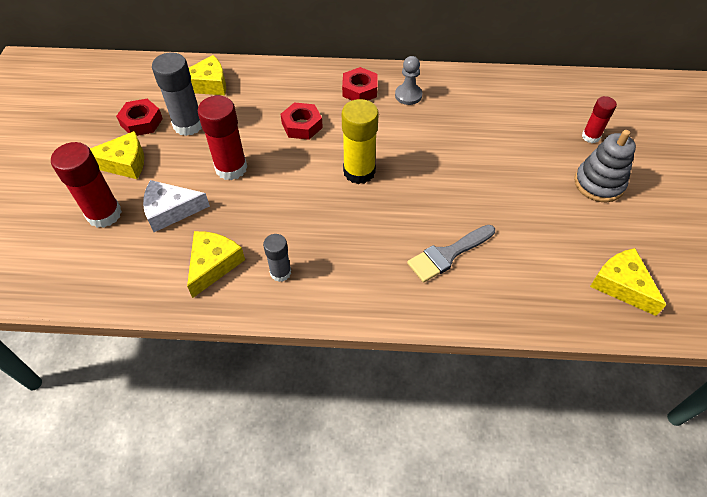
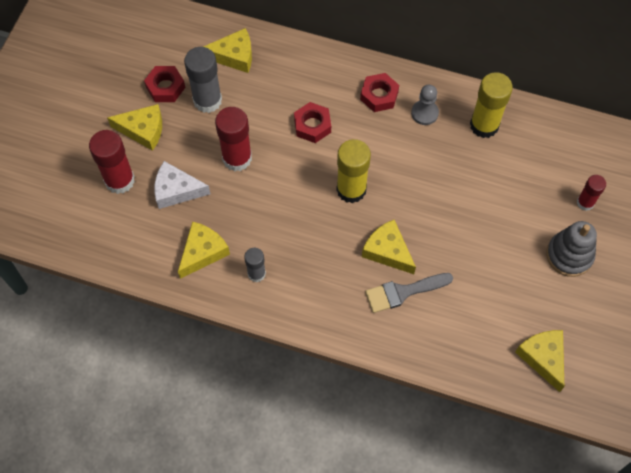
camera: 15 degrees right, 10 degrees up
none -> yellow cheese [362,220,416,274]
none -> yellow glue stick [470,72,513,138]

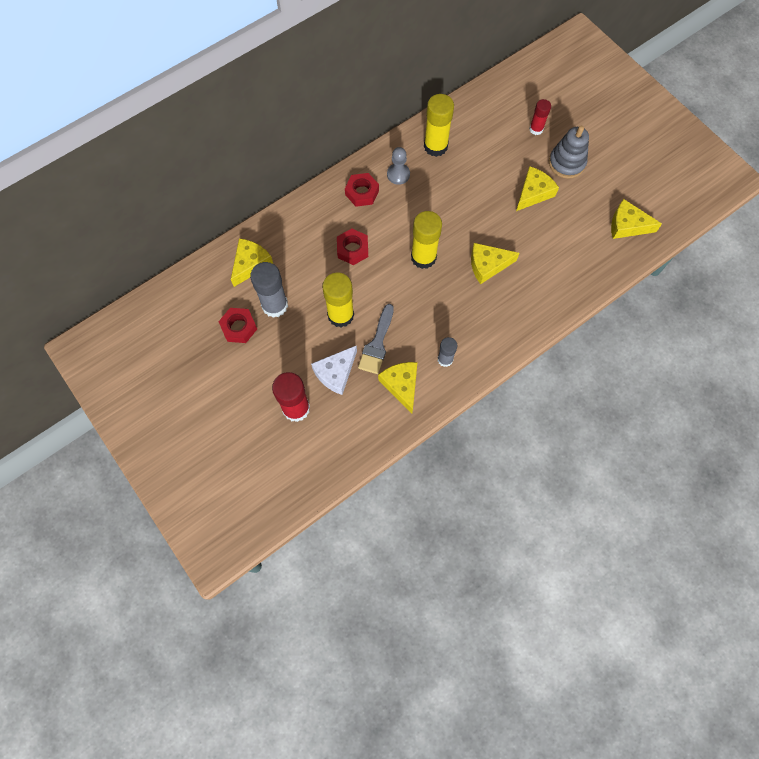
camera: 55 degrees left, 5 degrees up
yellow cheese [107,104,162,151] -> yellow cheese moved to [516,166,559,211]
red glue stick [215,107,252,171] -> yellow glue stick [322,272,354,328]
grey brush [365,273,453,313] -> grey brush moved to [358,304,394,374]

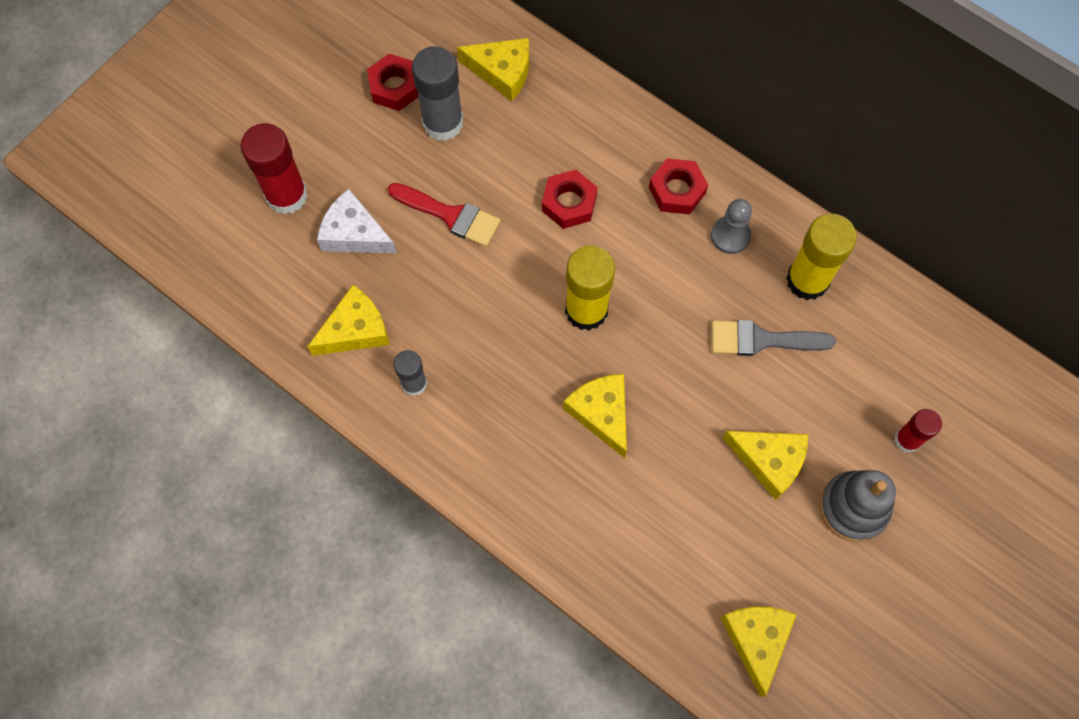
camera: 75 degrees right, 0 degrees up
yellow glue stick [322,272,354,328] -> red brush [388,183,501,247]
grey brush [358,304,394,374] -> grey brush moved to [712,320,836,356]

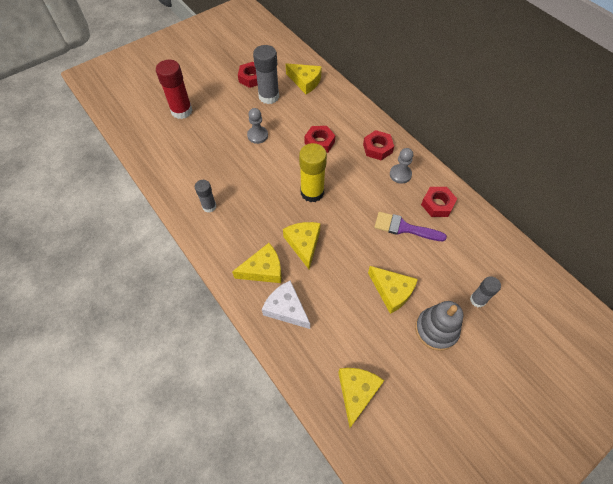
camera: 15 degrees right, 10 degrees down
yellow cheese [307,285,390,356] -> yellow cheese moved to [232,243,282,283]
white cheese [317,189,396,253] -> white cheese moved to [262,280,310,329]
red brush [388,183,501,247] -> grey pawn [247,108,268,144]
grey brush [712,320,836,356] -> purple brush [374,212,447,241]
yellow glue stick [786,214,857,300] -> red nut [421,187,457,217]
red glue stick [894,409,942,453] -> grey glue stick [470,276,501,308]

